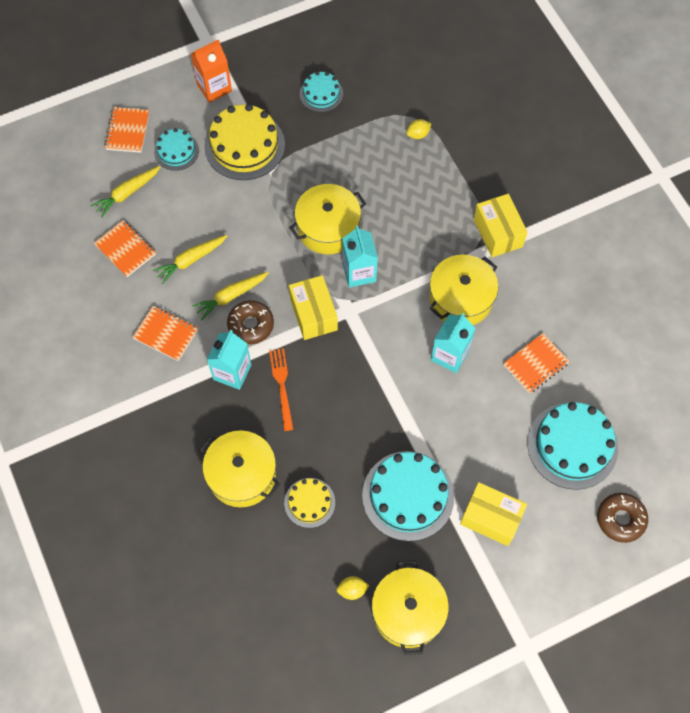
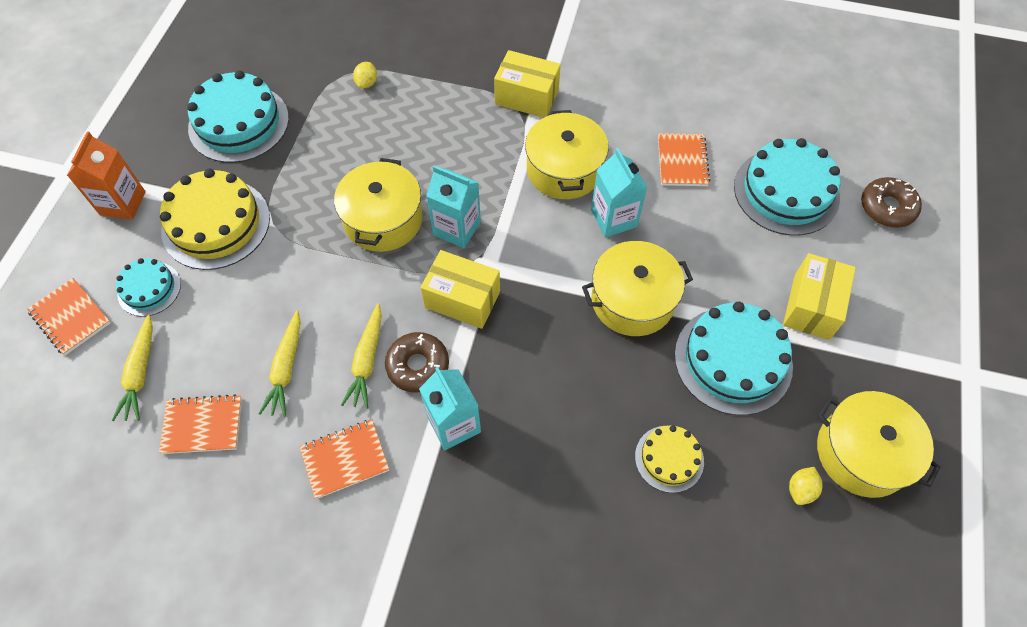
camera: 50 degrees left, 5 degrees down
yellow pot [200,430,280,507] -> yellow pot moved to [582,241,693,336]
orange fork [269,348,294,431] -> none
turquoise cake [300,71,343,112] -> turquoise cake [187,70,289,163], size x1.81
yellow box [460,482,527,546] -> yellow box turned 45 degrees counterclockwise [783,253,856,340]

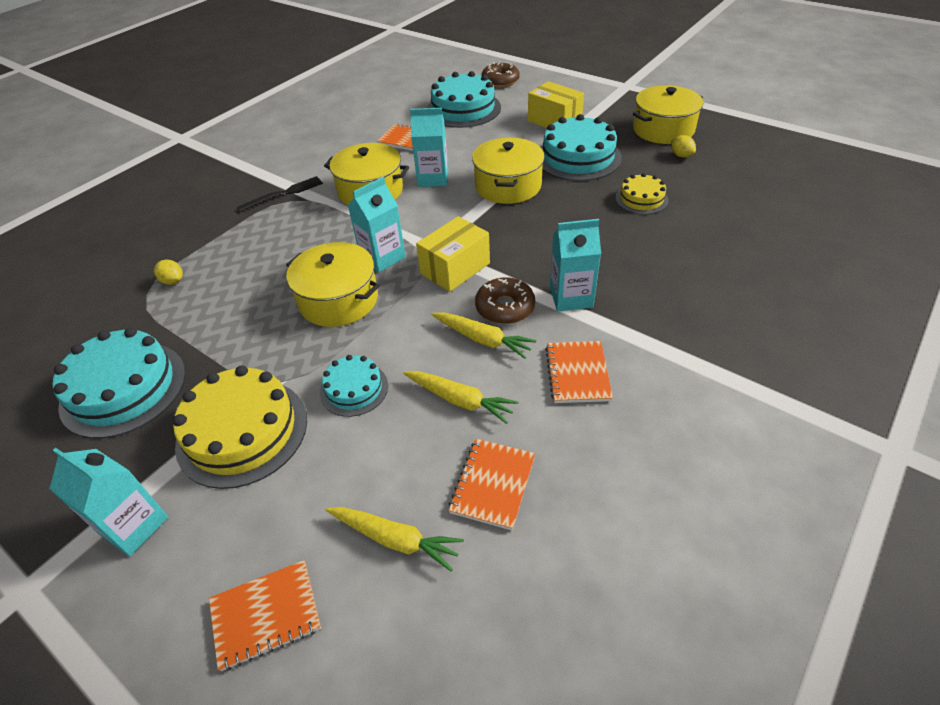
camera: 65 degrees left, 15 degrees down
orange carton [67,131,146,220] -> turquoise carton [50,448,168,556]
turquoise cake [116,258,181,317] -> turquoise cake moved to [320,355,388,417]
yellow box [494,50,561,118] -> black fork [237,176,323,212]

